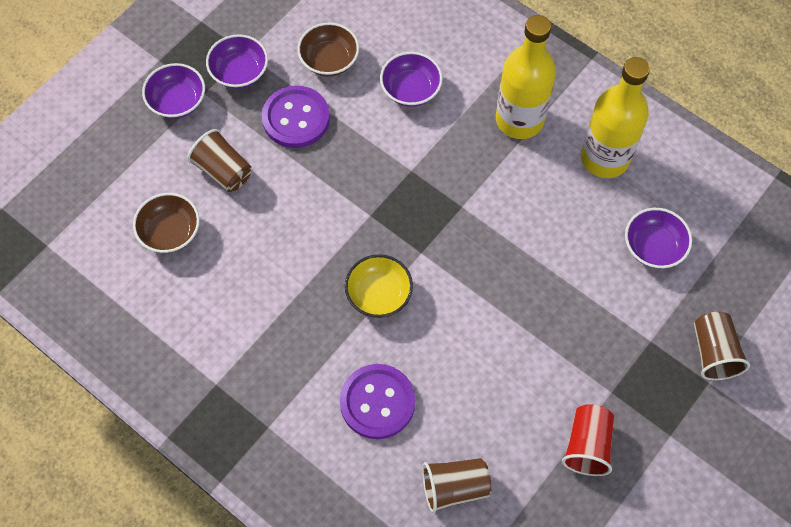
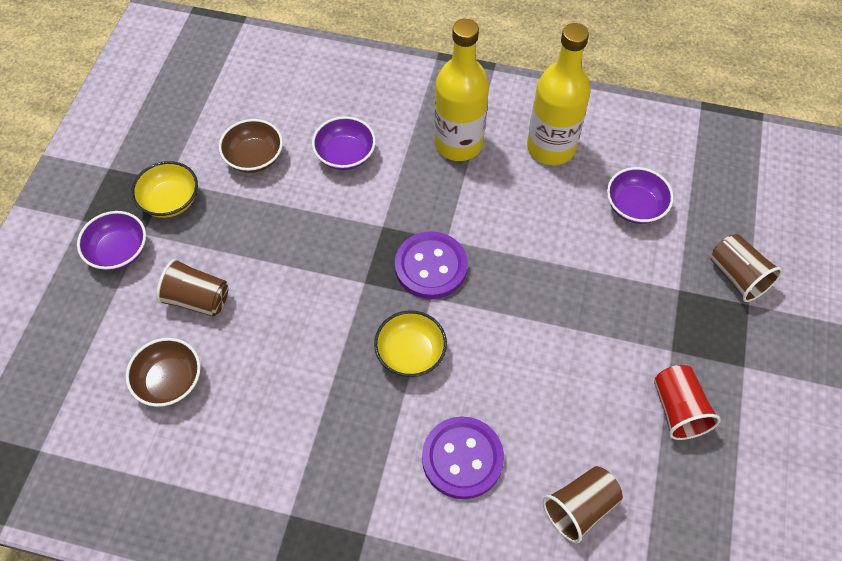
camera: 25 degrees left, 5 degrees down
purple bowl [206,34,268,89] -> yellow bowl [131,161,198,218]
purple button [262,86,330,148] -> purple button moved to [395,231,468,299]

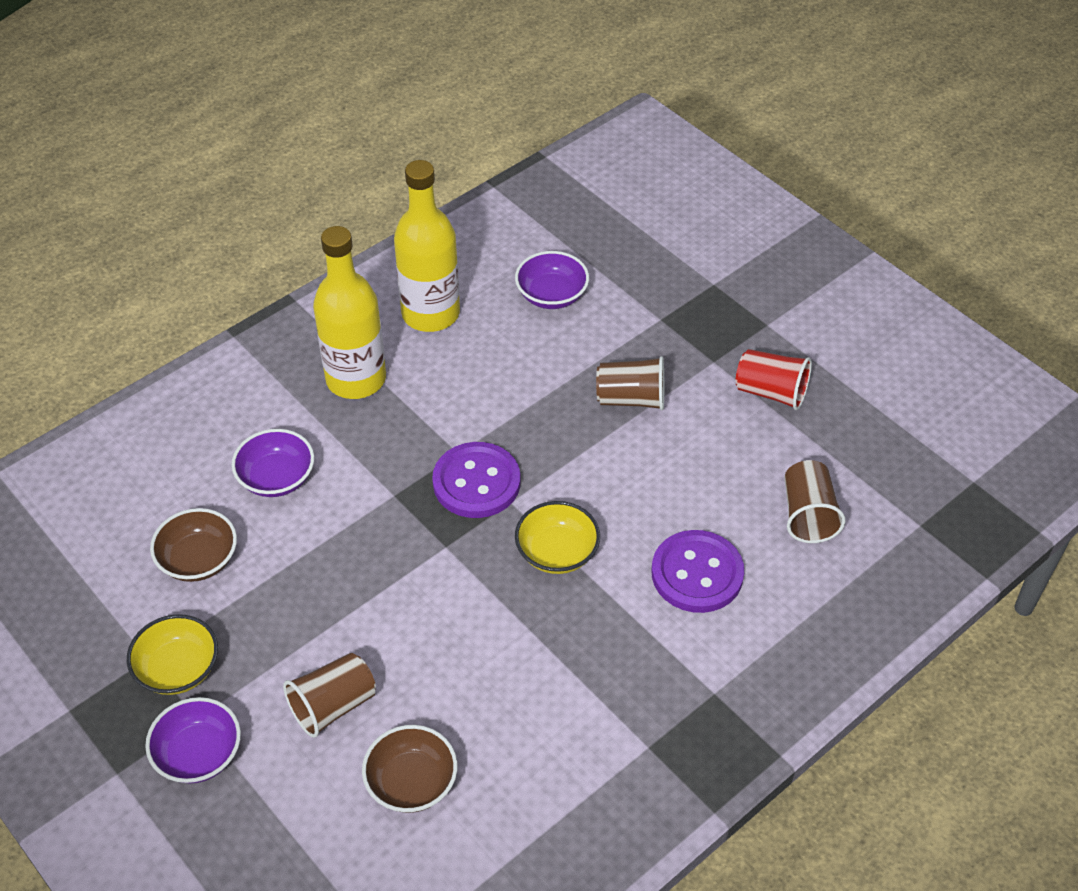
camera: 55 degrees left, 10 degrees down
brown cup [710,234,783,302] -> brown cup moved to [596,356,664,410]

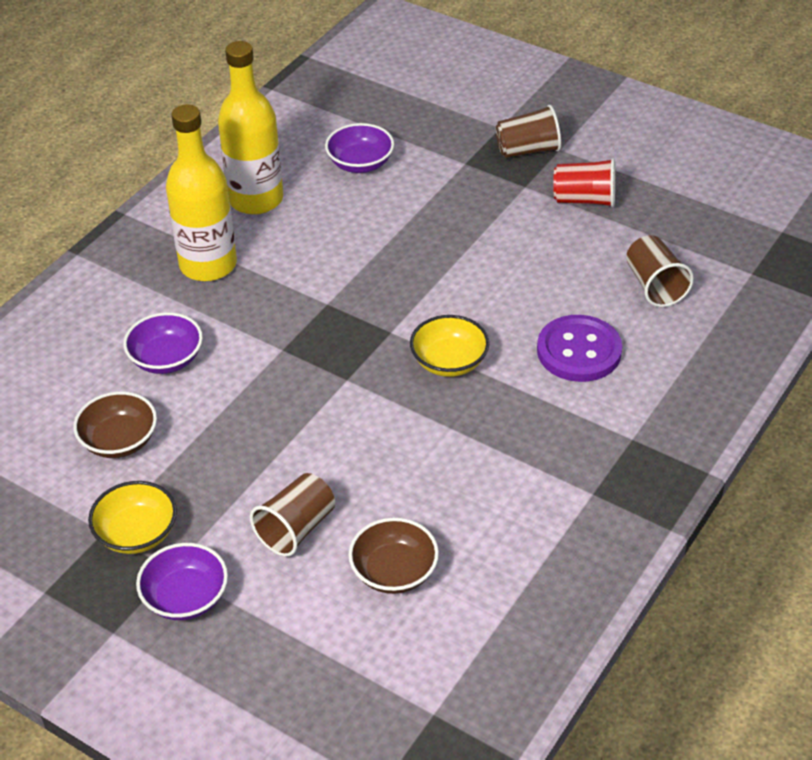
camera: 15 degrees left, 5 degrees down
purple button [432,442,521,518] -> none
brown cup [596,356,664,410] -> brown cup moved to [496,105,561,158]

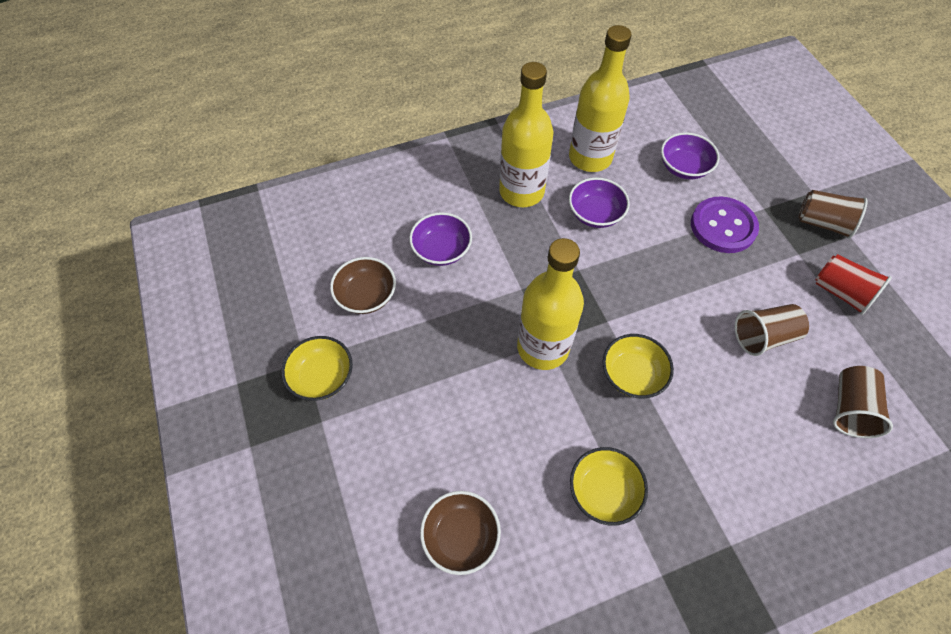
camera: 35 degrees right, 15 degrees up
purple bowl [136,543,228,620] -> purple bowl moved to [569,177,630,228]
brown cup [250,473,335,557] -> brown cup moved to [735,304,809,356]
purple button [537,315,622,382] -> purple button moved to [691,196,759,253]
none -> yellow bottle [517,238,584,370]
none -> yellow bowl [570,447,648,526]

